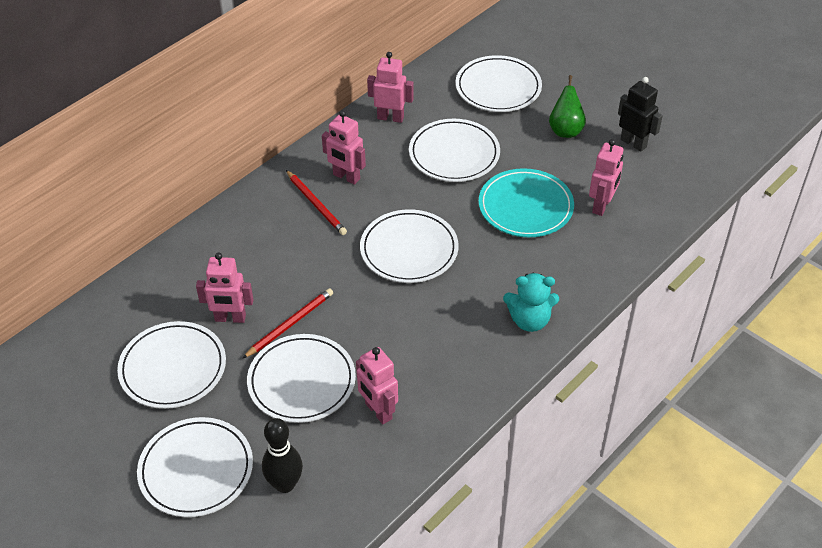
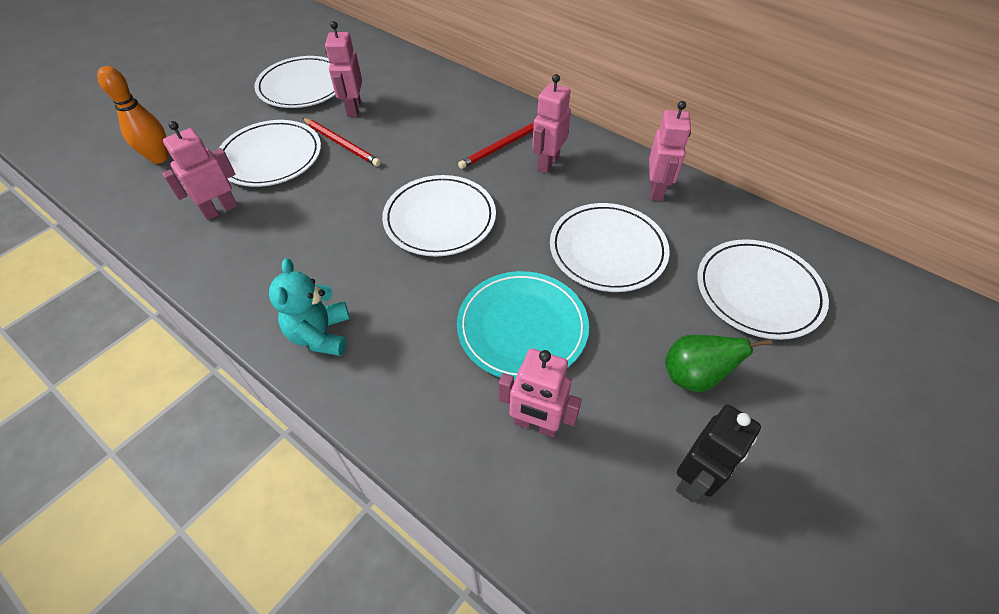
camera: 85 degrees right, 5 degrees up
white plate [137,417,253,517] -> none
black bowling pin [262,418,303,493] -> orange bowling pin [97,66,169,164]

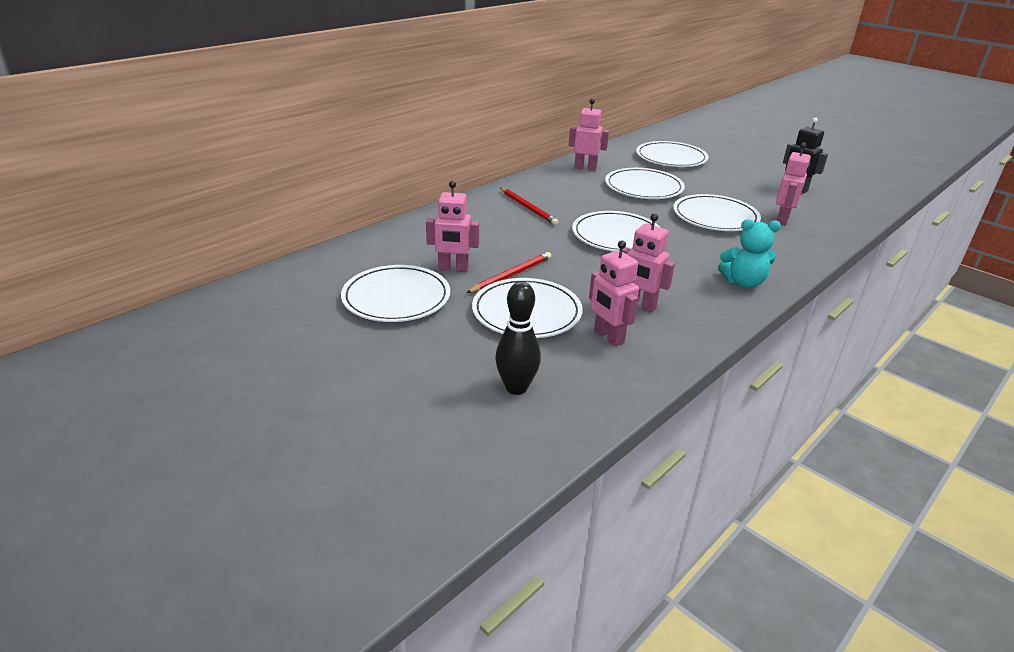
camera: 85 degrees left, 20 degrees down
orange bowling pin [97,66,169,164] -> black bowling pin [495,281,541,395]
turquoise plate [457,271,589,381] -> white plate [673,194,761,231]
pink robot [532,74,571,173] -> pink robot moved to [622,213,675,312]
green pear [665,335,772,392] -> none

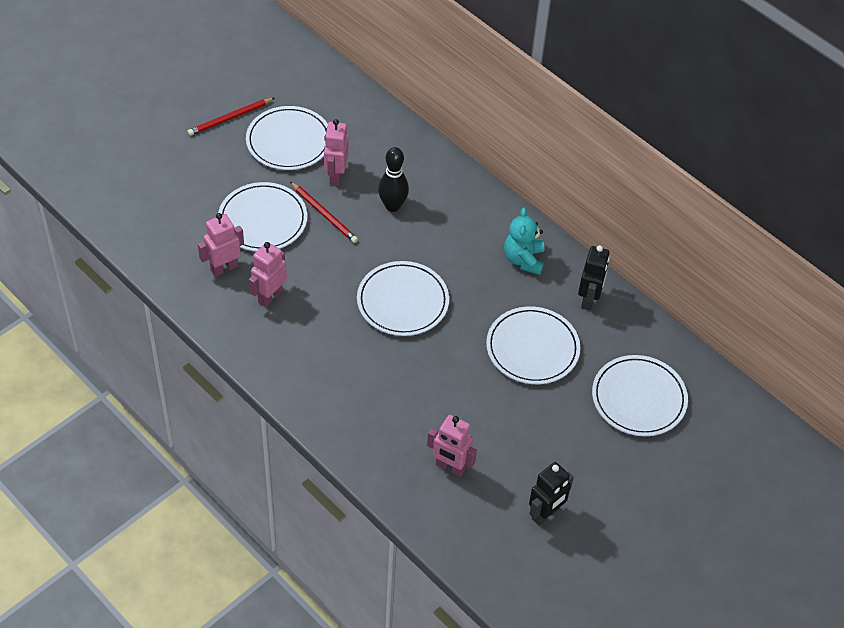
camera: 90 degrees right, 20 degrees up
black bowling pin [495,281,541,395] -> black bowling pin moved to [378,147,409,212]
red pencil [501,188,559,225] -> red pencil moved to [188,98,275,136]
pink robot [569,98,609,171] -> black robot [578,245,610,311]
white plate [673,194,761,231] -> none
turquoise teddy bear [718,219,781,288] -> turquoise teddy bear moved to [504,208,544,275]

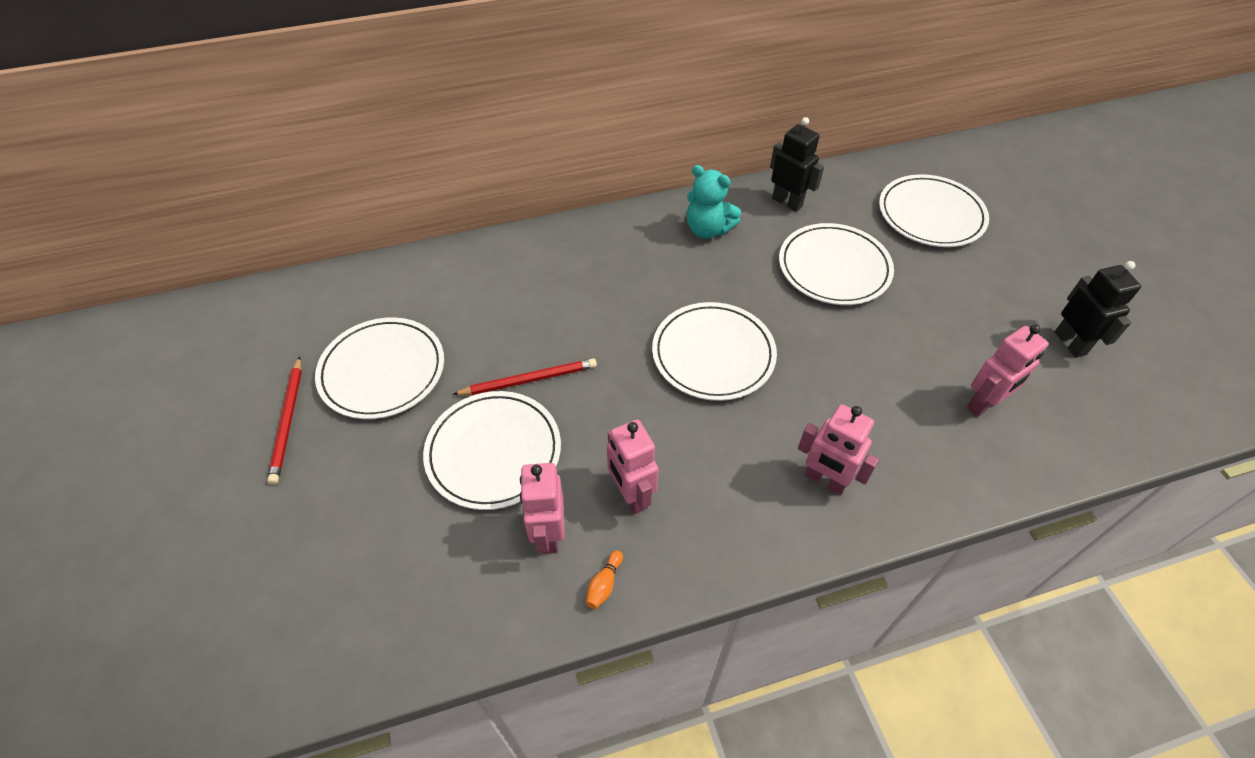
camera: 60 degrees left, 0 degrees up
pink robot [324,119,348,185] -> pink robot moved to [798,404,879,495]
black bowling pin [378,147,409,212] -> none
none -> orange bowling pin [586,550,623,609]

